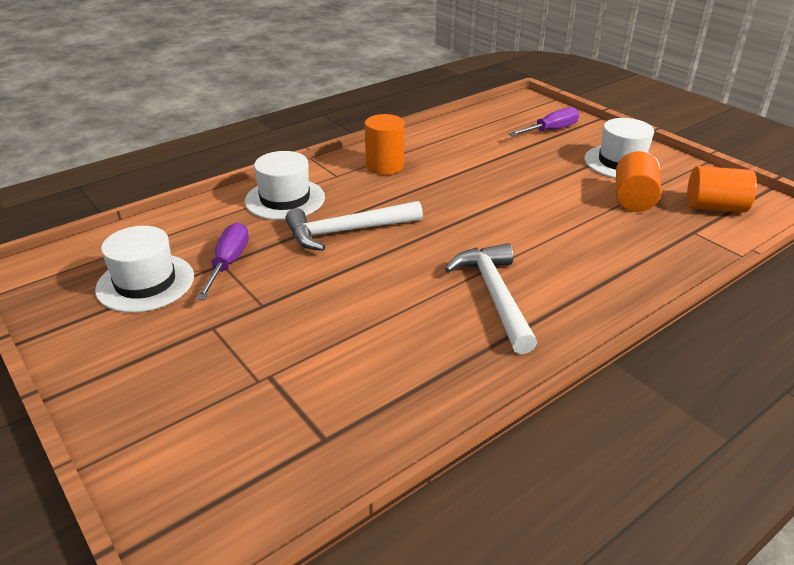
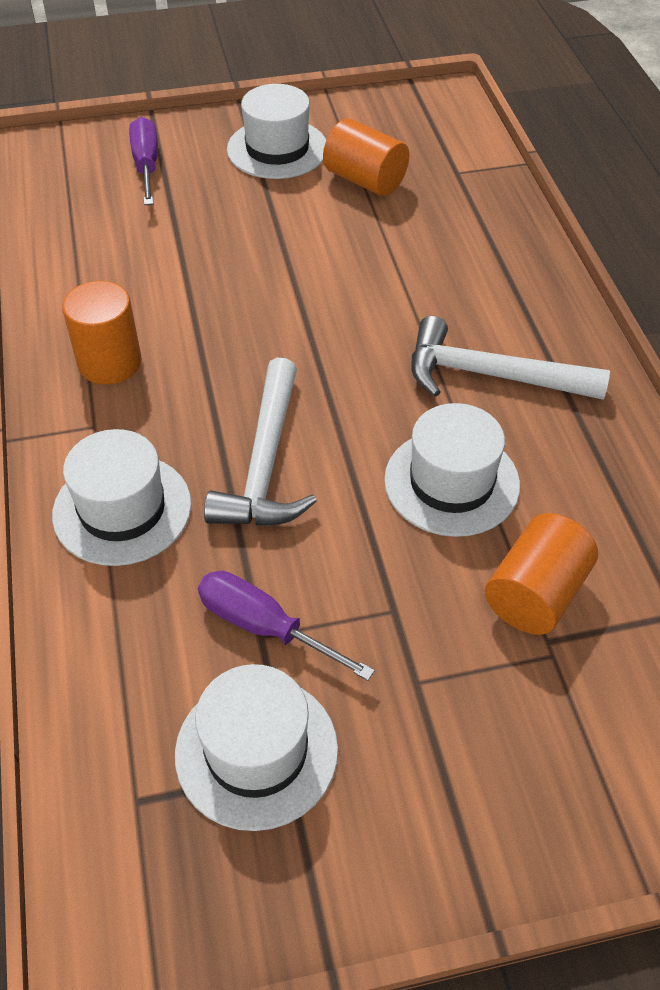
camera: 65 degrees left, 15 degrees up
orange cylinder [687,166,757,213] -> orange cylinder moved to [485,513,598,635]
none -> white hat [384,403,520,537]

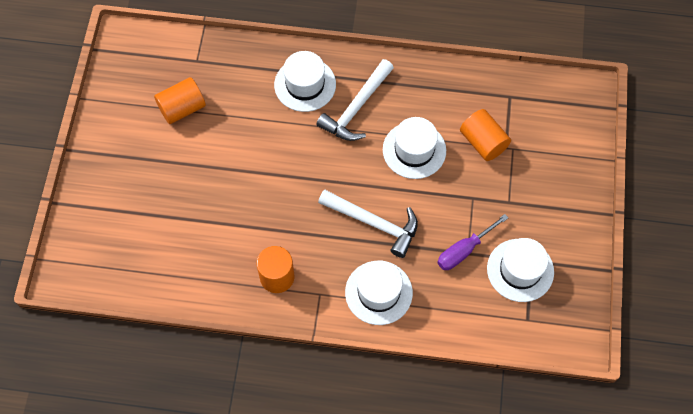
camera: 70 degrees left, 15 degrees up
purple screwdriver [129,117,158,205] -> none
white hat [227,84,326,179] -> white hat moved to [274,51,336,112]

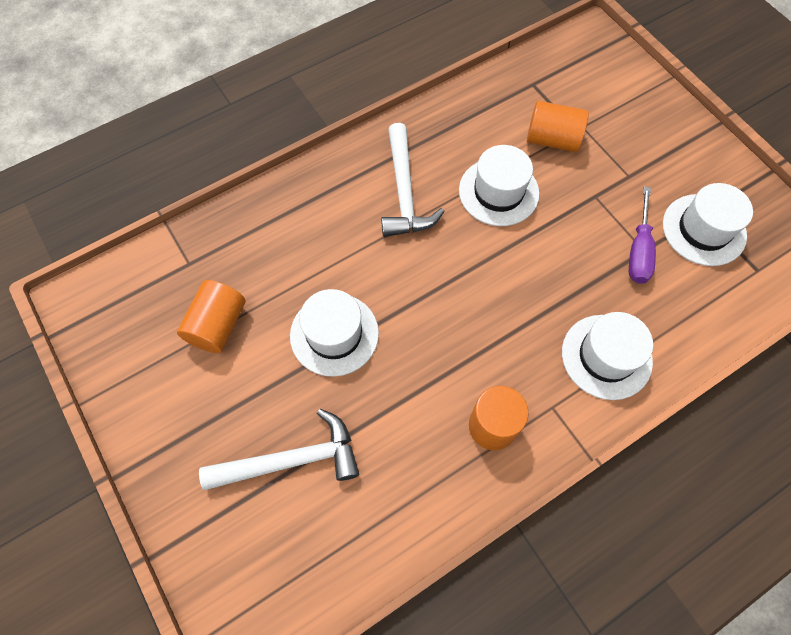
camera: 40 degrees left, 0 degrees up
white hat [274,51,336,112] -> white hat moved to [290,289,379,377]
white hammer [318,189,418,258] -> white hammer moved to [199,409,359,490]

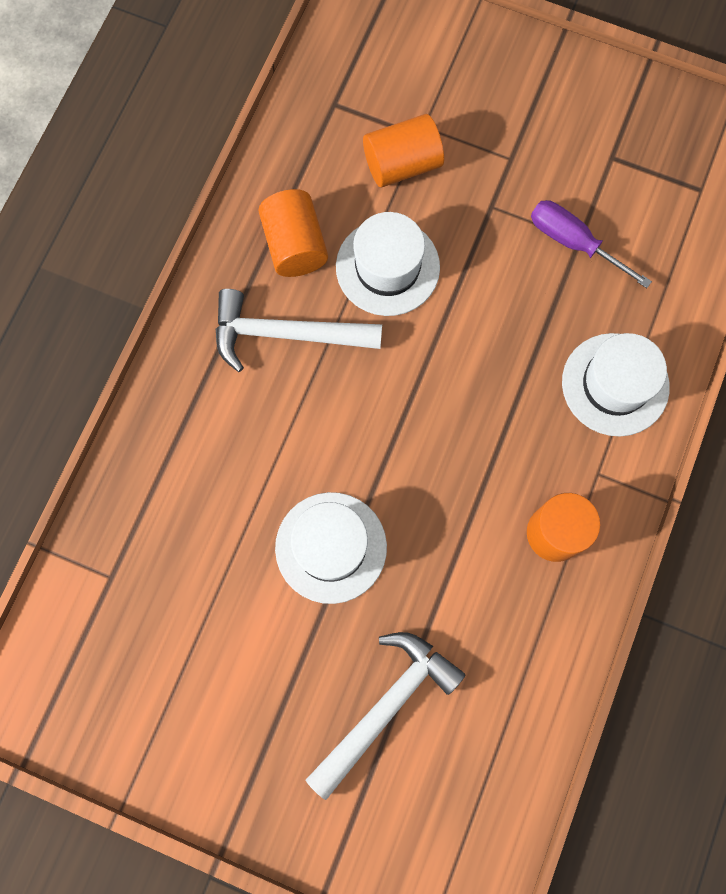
camera: 35 degrees left, 10 degrees up
orange cylinder [177,280,245,353] -> orange cylinder moved to [258,189,328,277]
white hammer [381,123,445,237] -> white hammer turned 135 degrees clockwise [216,289,382,372]
purple screwdriver [629,187,656,284] -> purple screwdriver turned 150 degrees clockwise [531,200,652,288]
white hat [663,183,753,266] -> none

